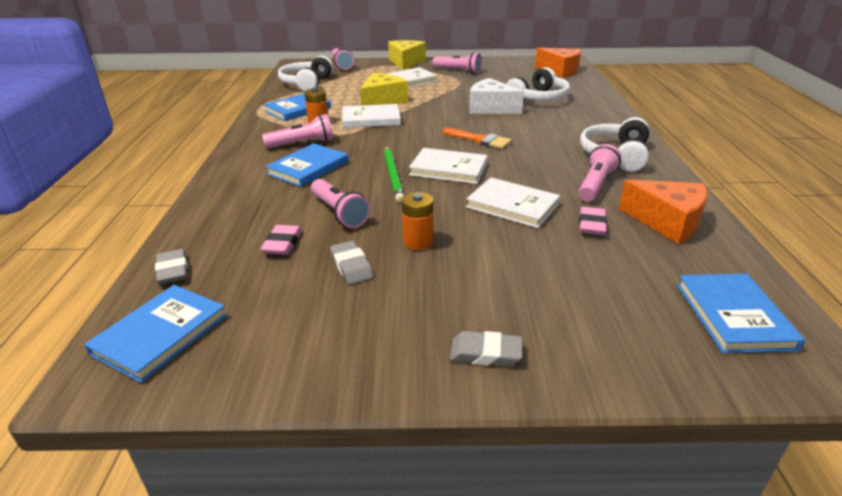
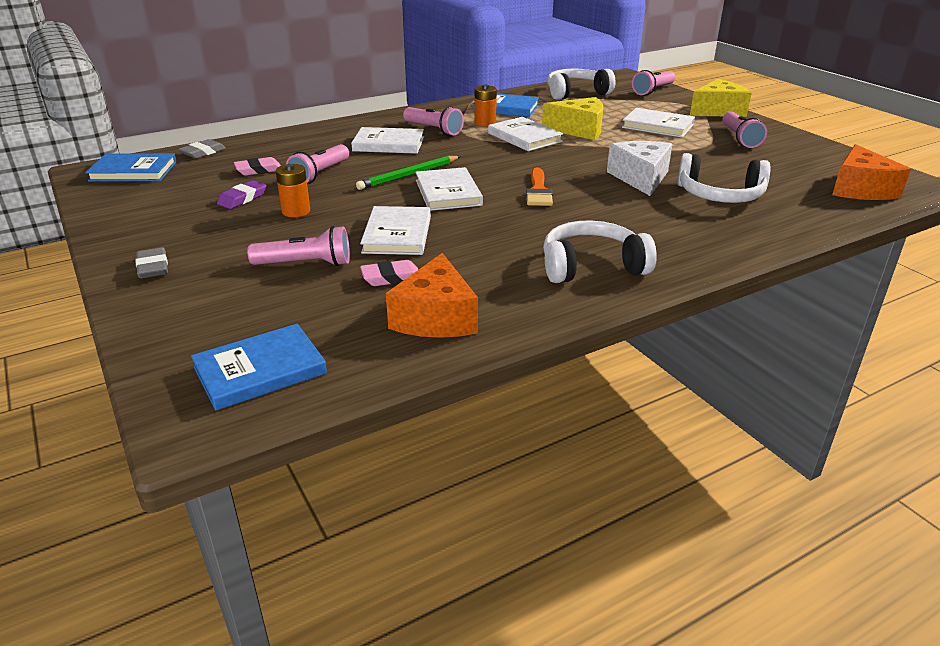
camera: 60 degrees right, 0 degrees up
blue book [265,143,348,187] -> white book [351,127,424,154]
grey eraser [330,241,374,284] -> purple eraser [217,180,266,209]
pink flashlight [578,144,621,202] -> pink flashlight moved to [247,226,350,266]

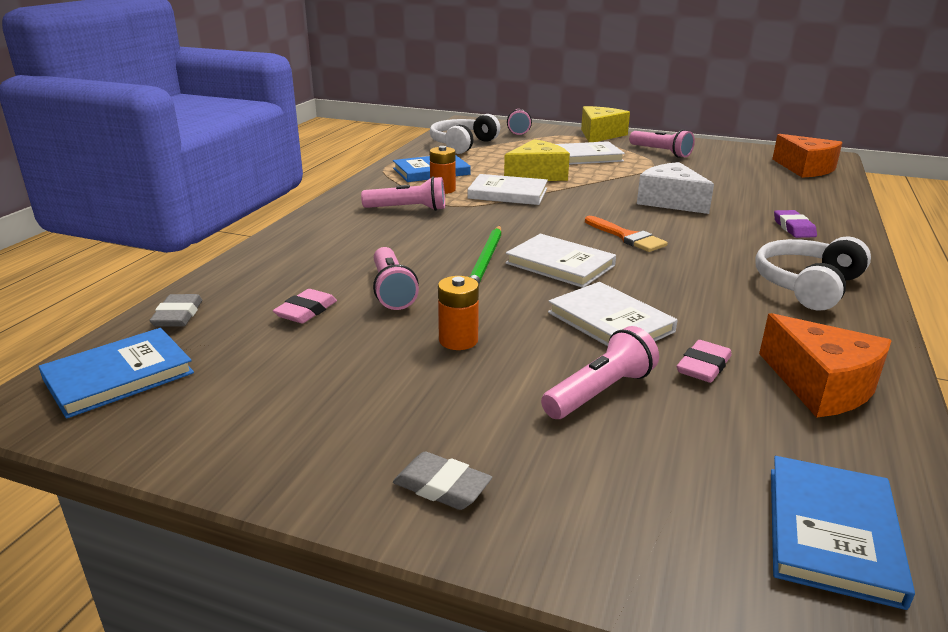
camera: 40 degrees left, 5 degrees down
purple eraser [217,180,266,209] -> purple eraser moved to [774,210,817,238]
white book [351,127,424,154] -> none
white headphones [677,153,771,203] -> none

